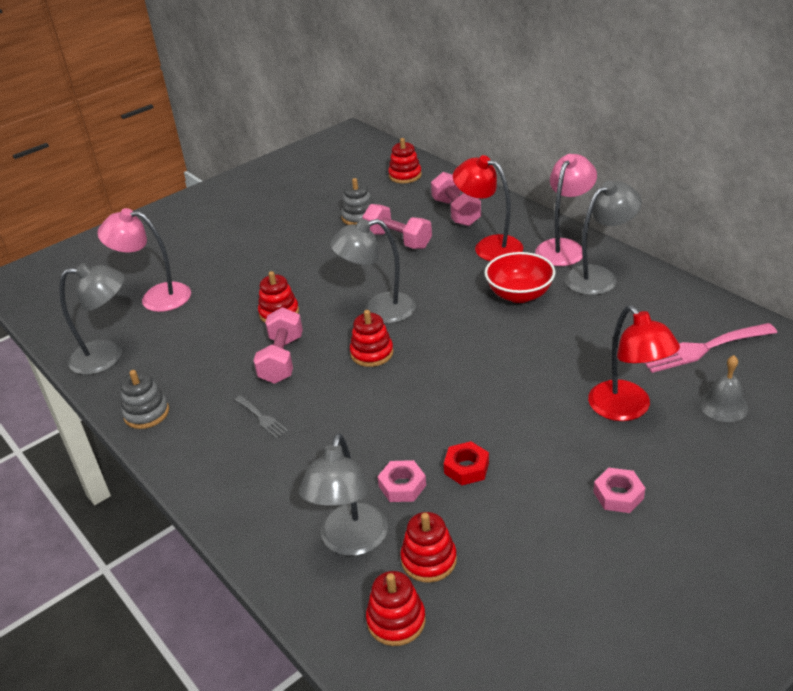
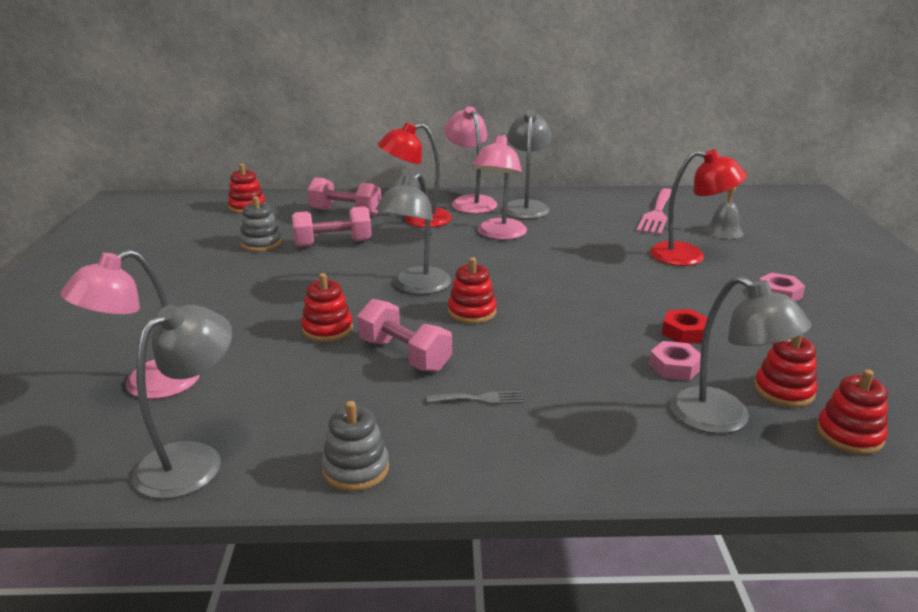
camera: 55 degrees left, 10 degrees down
red bowl [485,252,556,303] -> pink lamp [472,133,527,240]

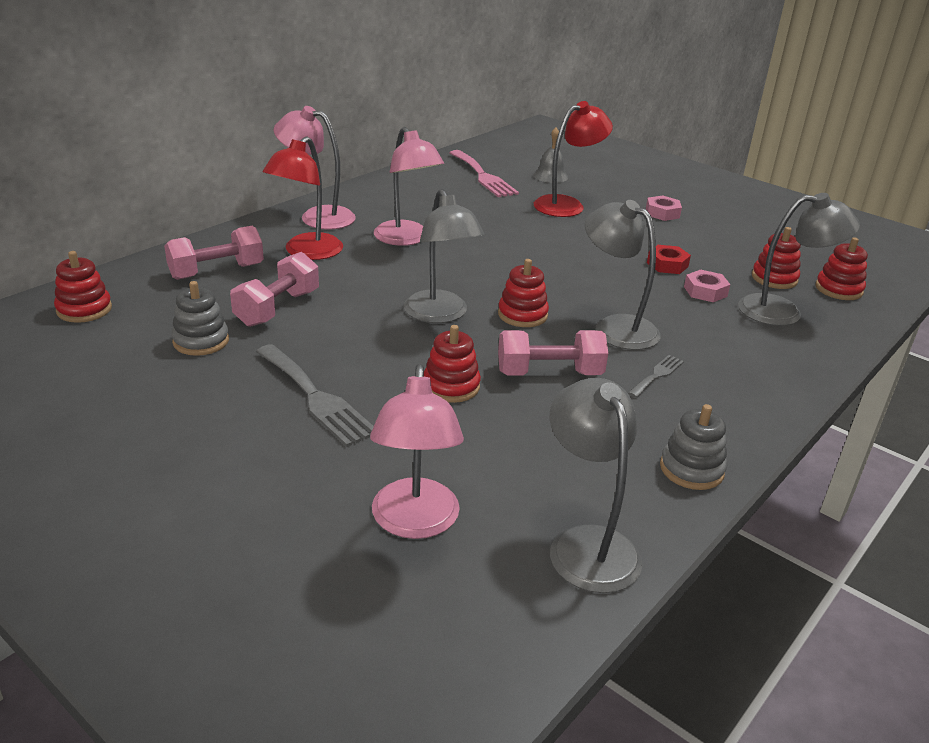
camera: 50 degrees left, 5 degrees up
grey lamp [507,110,552,219] -> grey lamp moved to [585,200,661,350]
none -> grey fork [256,344,374,447]

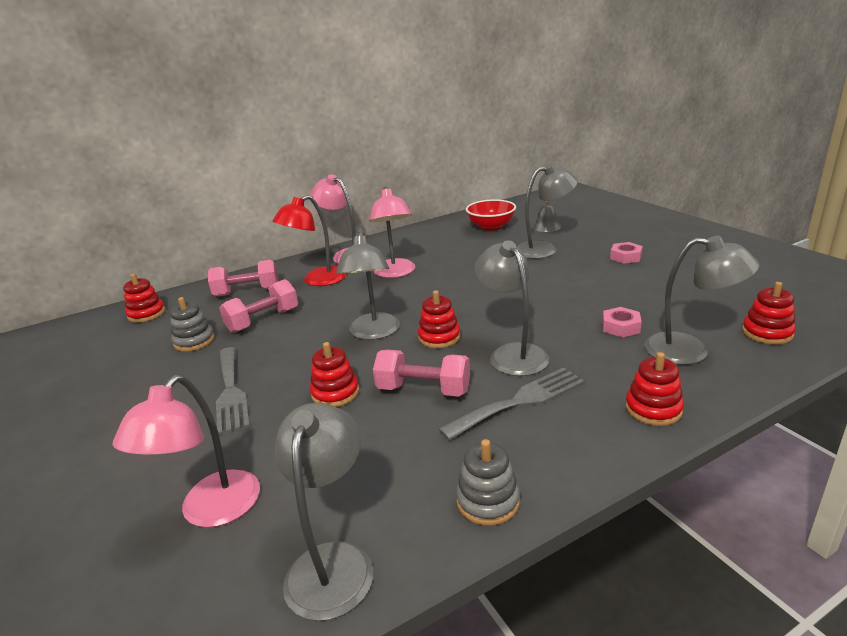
camera: 25 degrees right, 5 degrees down
pink fork [449,150,519,197] -> red bowl [466,199,516,231]
red lamp [534,101,613,217] -> grey lamp [517,163,578,259]
grey fork [628,355,684,398] -> grey fork [439,368,585,440], size x1.92
red nut [647,245,691,274] -> none
red stacking toy [752,227,801,289] -> red stacking toy moved to [625,352,684,426]

